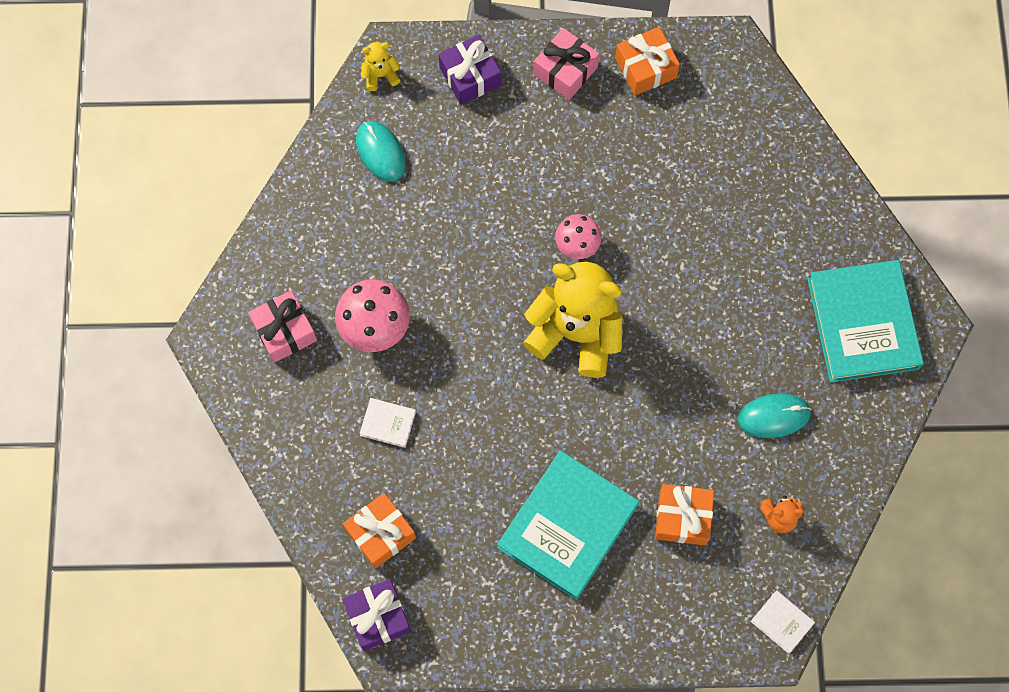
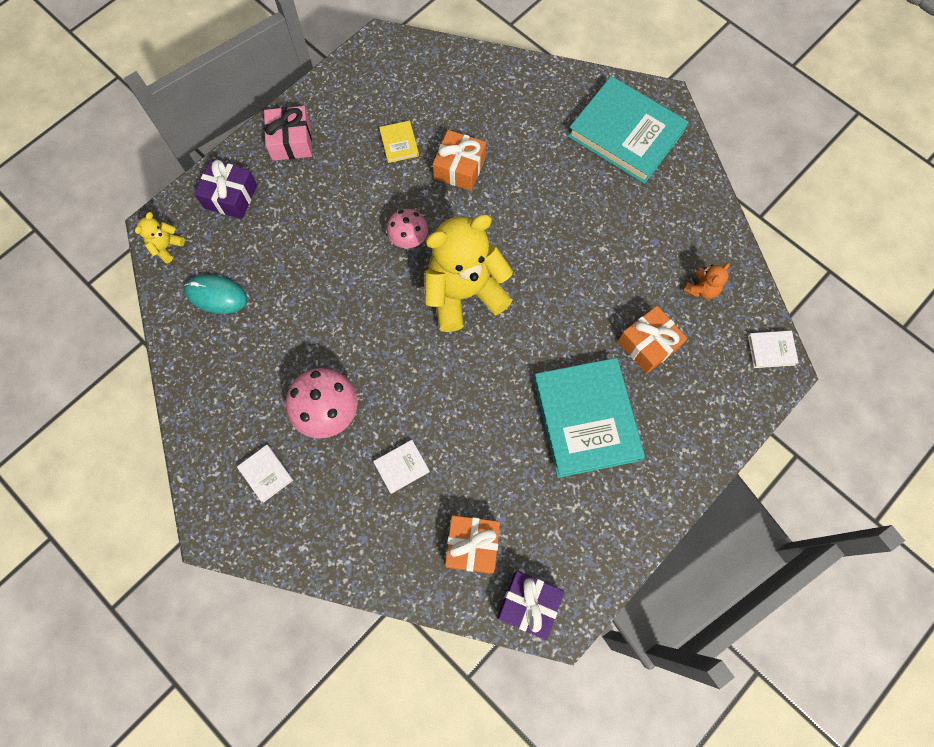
camera: 45 degrees left, 0 degrees up
pink gift [248,290,317,363] -> white book [237,445,293,503]
orange gift [615,27,680,95] -> orange gift moved to [433,130,486,191]
turquoise mouse [738,394,811,438] -> none
none -> yellow book [379,121,419,163]

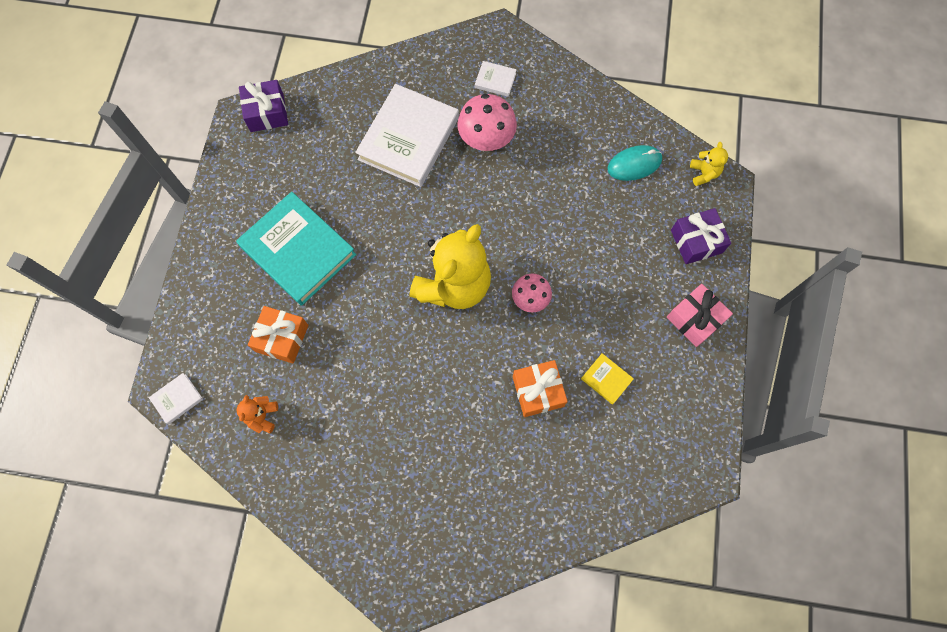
camera: 145 degrees right, 0 degrees up
white book [373,440,430,494] -> white book [355,84,459,187], size x2.38
orange gift [445,515,500,574] -> none
turquoise book [568,76,688,184] -> none

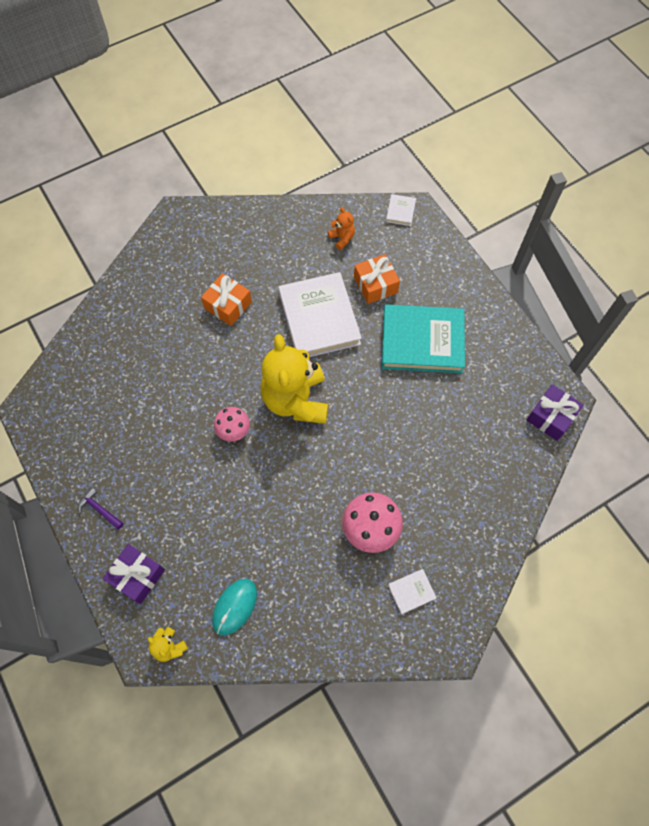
camera: 140 degrees right, 5 degrees down
white book [355,84,459,187] -> white book moved to [278,272,362,357]
orange gift [513,360,568,417] -> orange gift moved to [201,273,252,326]
yellow book [581,353,634,405] -> none
pink gift [666,284,733,347] -> purple hammer [78,487,124,530]

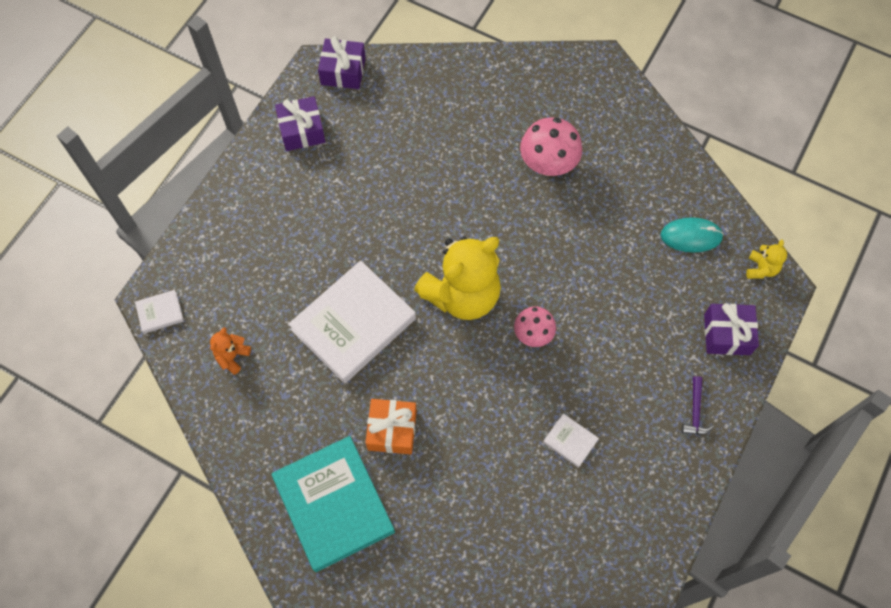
camera: 120 degrees left, 0 degrees up
orange gift [354,254,400,304] -> none
turquoise book [382,305,465,373] -> turquoise book moved to [272,436,395,572]
white book [388,569,437,614] -> white book moved to [543,413,599,468]
none -> purple gift [275,96,326,151]

